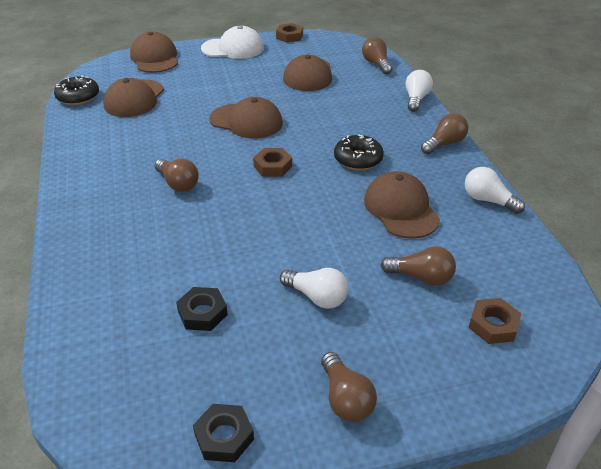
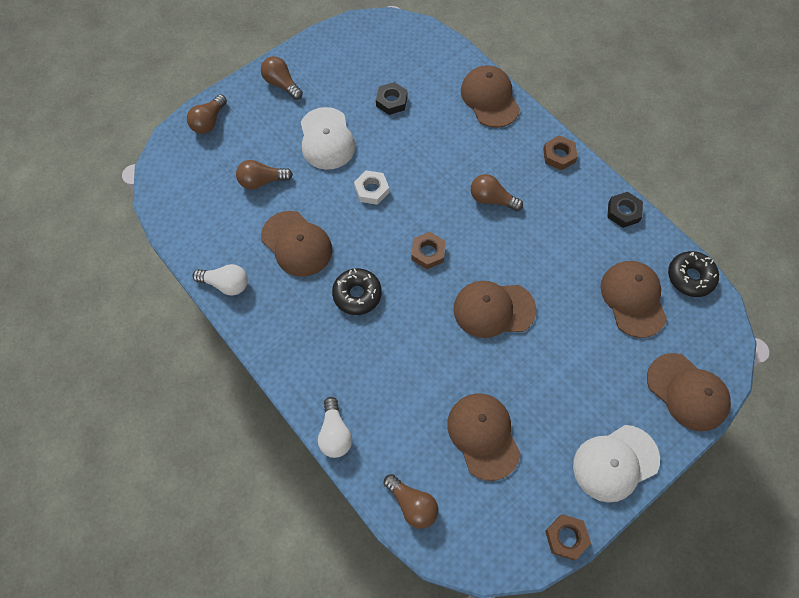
camera: 155 degrees right, 25 degrees up
black nut [193,404,254,462] -> black nut moved to [607,192,643,228]
white light bulb [280,268,349,309] -> white cap [301,107,355,170]
brown light bulb [421,113,469,154] -> brown light bulb moved to [187,94,227,134]
brown nut [469,298,521,344] -> brown nut moved to [543,135,578,170]
none -> white nut [354,170,389,205]
none -> brown cap [461,65,520,128]

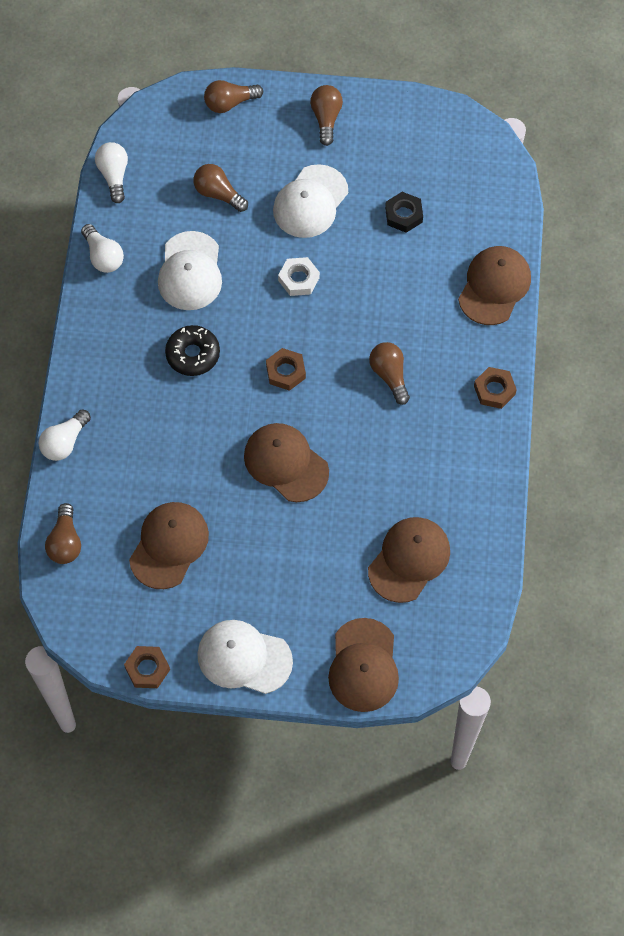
camera: 45 degrees right, 0 degrees up
brown cap [261,211,332,277] -> white cap [158,231,222,310]
black nut [607,192,643,228] -> none
black donut [668,251,719,297] -> none
none -> white light bulb [95,142,128,203]

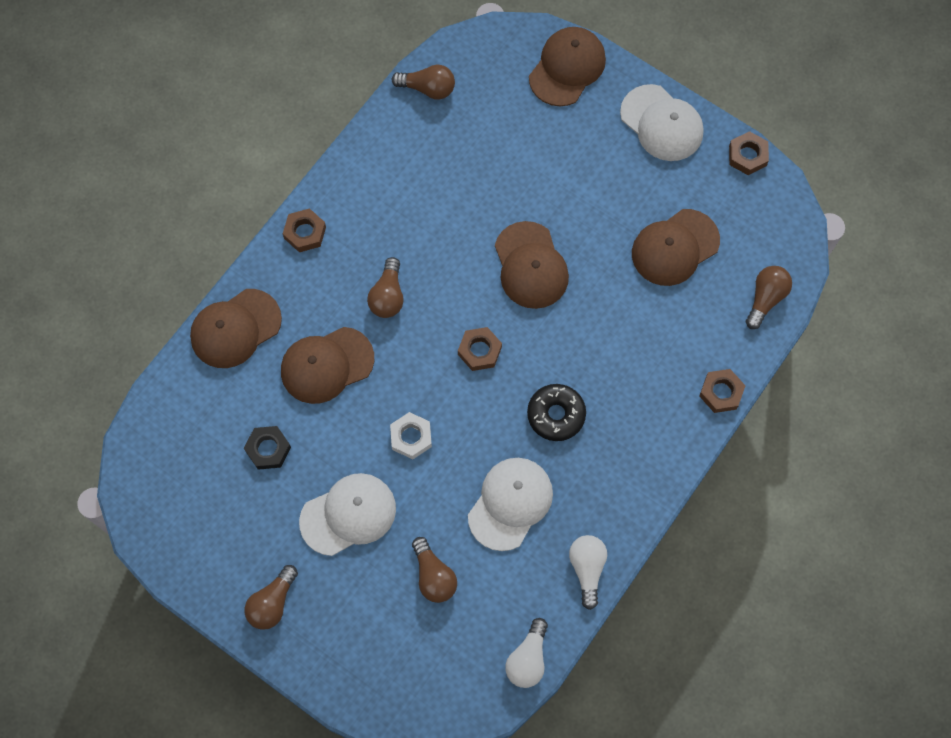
camera: 150 degrees left, 5 degrees up
white light bulb [39,409,91,461] -> brown nut [699,369,745,413]
brown light bulb [204,80,263,113] -> brown light bulb moved to [391,65,455,99]
brown cap [368,517,450,603] -> brown cap moved to [281,327,374,404]

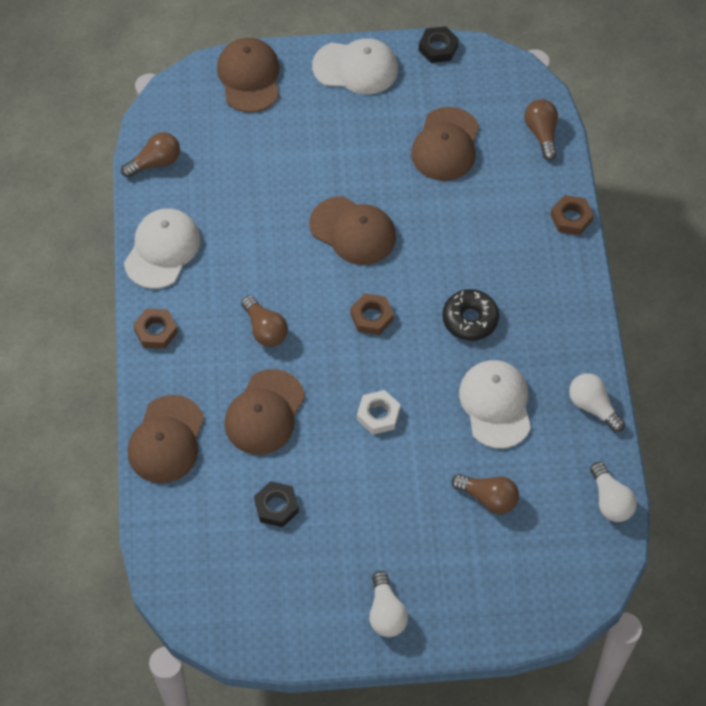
camera: 40 degrees left, 10 degrees down
brown light bulb [244,565,298,630] -> white light bulb [369,571,408,637]
white cap [299,473,396,556] -> white cap moved to [124,209,201,289]
brown nut [729,131,769,175] -> black nut [419,26,459,63]

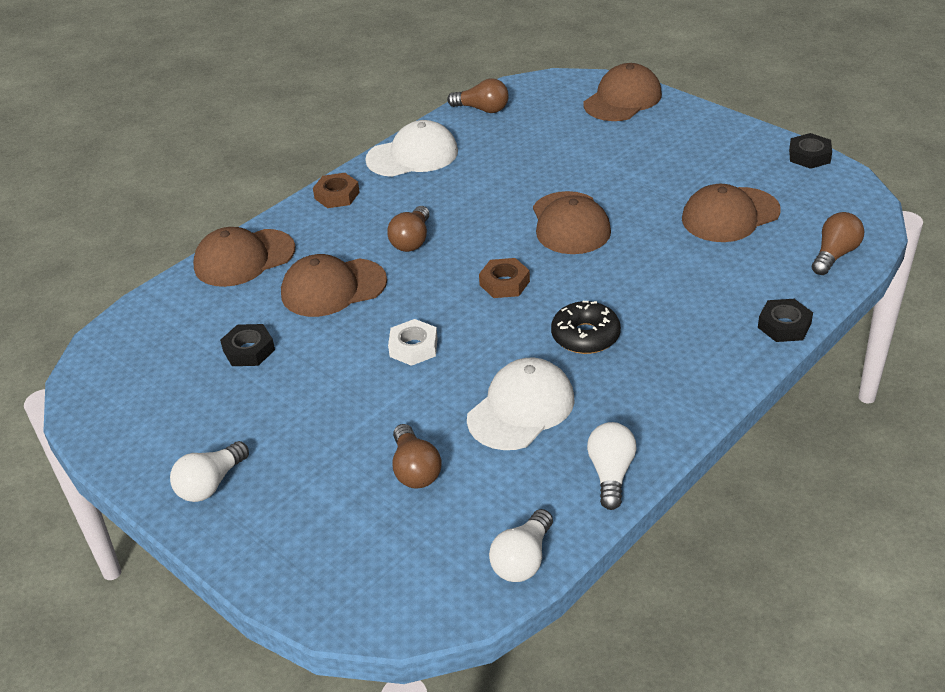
camera: 50 degrees right, 20 degrees down
white cap [312,38,398,94] -> none
brown nut [550,195,594,235] -> black nut [758,299,813,342]

